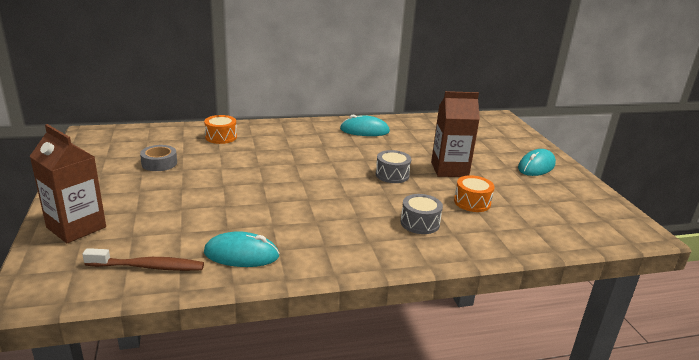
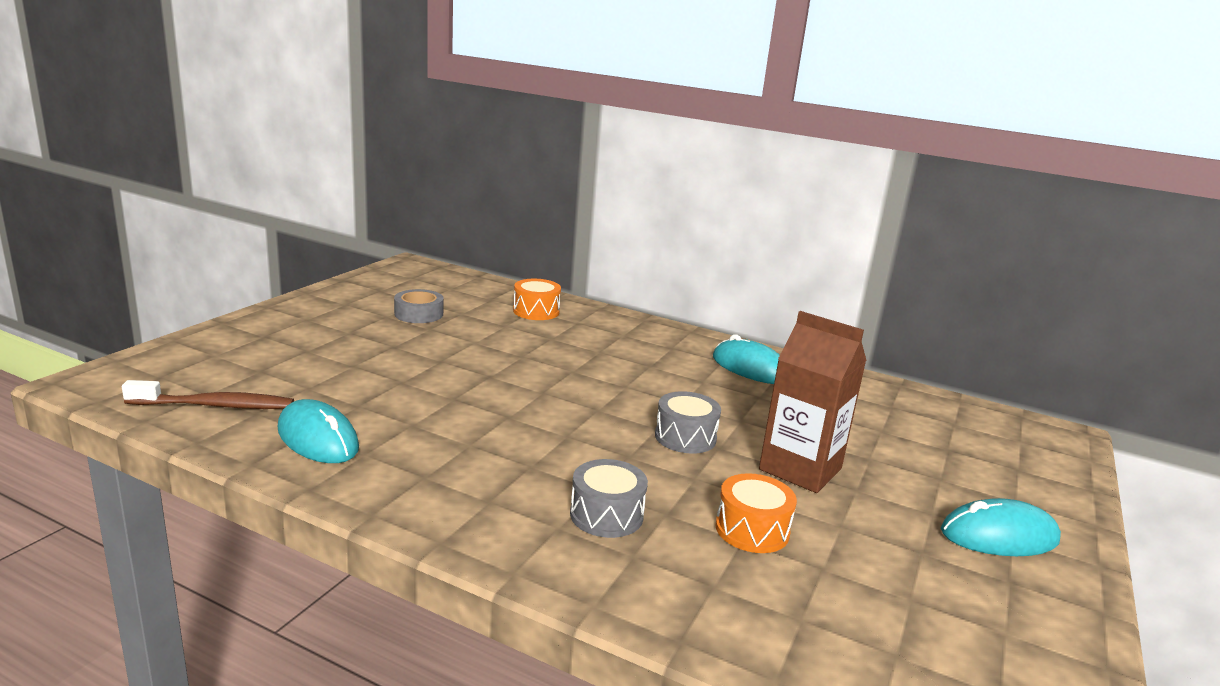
camera: 40 degrees right, 5 degrees down
brown carton [29,124,106,243] -> none
brown toothbrush [82,248,204,271] -> brown toothbrush turned 45 degrees counterclockwise [122,380,294,409]

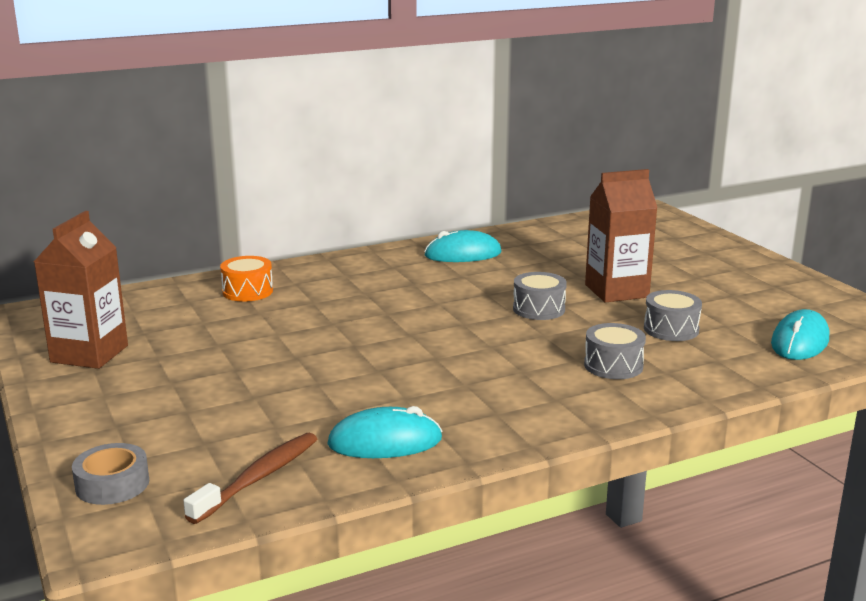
camera: 50 degrees left, 0 degrees up
grey tape [394,289,443,323] -> grey tape moved to [72,443,149,505]
orange drum [716,473,797,553] -> grey drum [644,290,702,341]
turquoise mouse [941,498,1061,556] -> turquoise mouse moved to [771,309,829,360]
none -> brown carton [34,211,128,369]

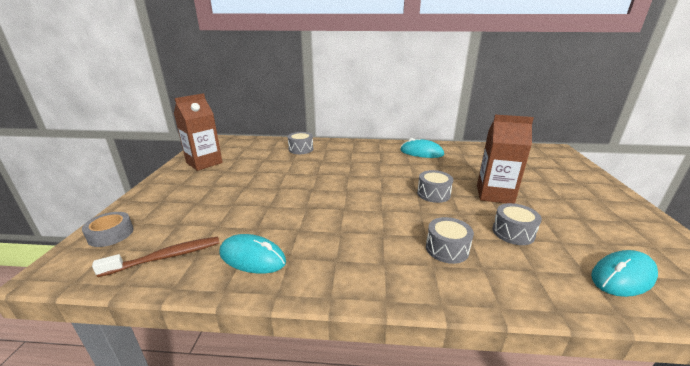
camera: 30 degrees right, 5 degrees up
orange drum [220,256,273,302] -> grey drum [288,132,313,154]

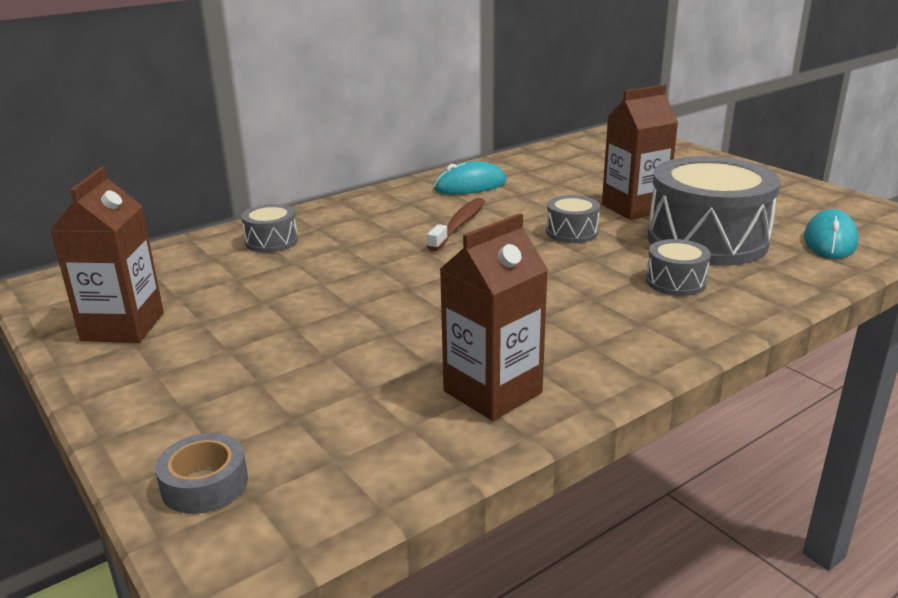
camera: 40 degrees left, 0 degrees up
brown toothbrush [92,237,219,277] -> brown toothbrush moved to [427,198,485,251]
turquoise mouse [219,234,286,274] -> brown carton [440,213,548,421]
grey drum [492,203,542,245] -> grey drum [647,156,781,266], size x2.21

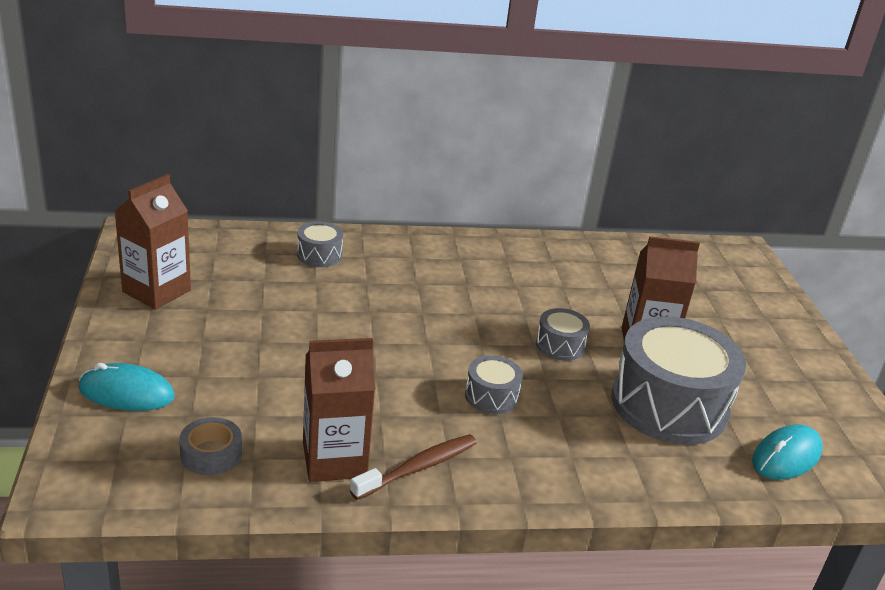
camera: 25 degrees right, 5 degrees up
grey tape [155,433,248,514] -> grey tape moved to [179,417,242,475]
brown toothbrush [427,198,485,251] -> brown toothbrush moved to [350,434,477,500]
turquoise mouse [434,161,506,194] -> turquoise mouse moved to [79,363,175,411]
grey drum [646,239,711,296] -> grey drum moved to [465,355,523,414]

